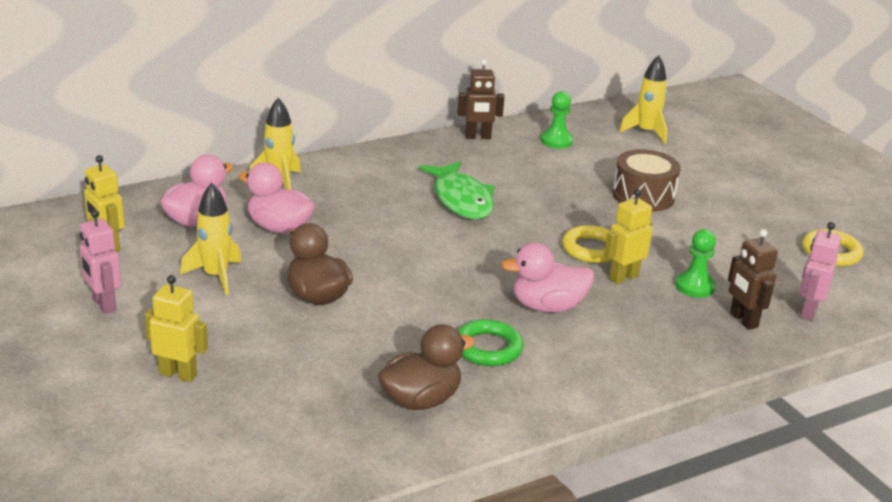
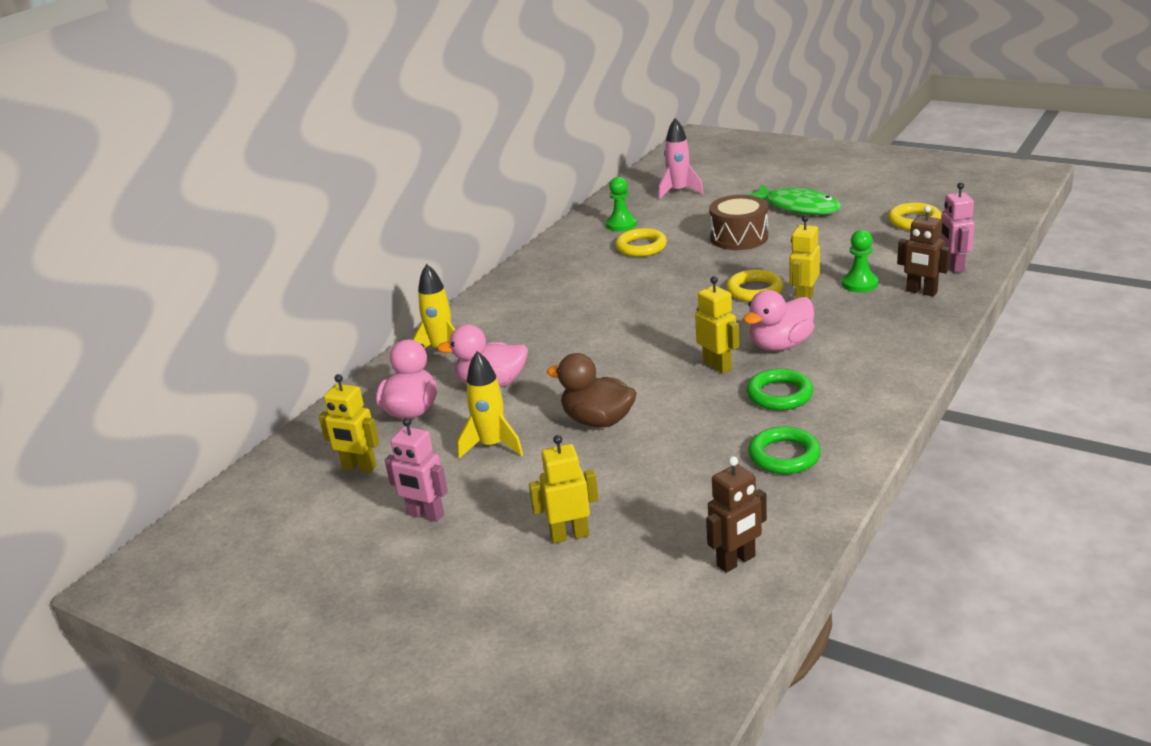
camera: 25 degrees left, 0 degrees up
brown duck [378,324,475,410] -> green ring [748,426,821,474]
green fish [419,161,495,219] -> green fish moved to [748,184,841,215]
brown robot [457,59,505,139] -> brown robot moved to [706,456,767,573]
yellow rocket [619,55,667,144] -> pink rocket [658,118,704,200]
none -> yellow ring [615,228,667,257]
none -> yellow robot [695,276,739,373]

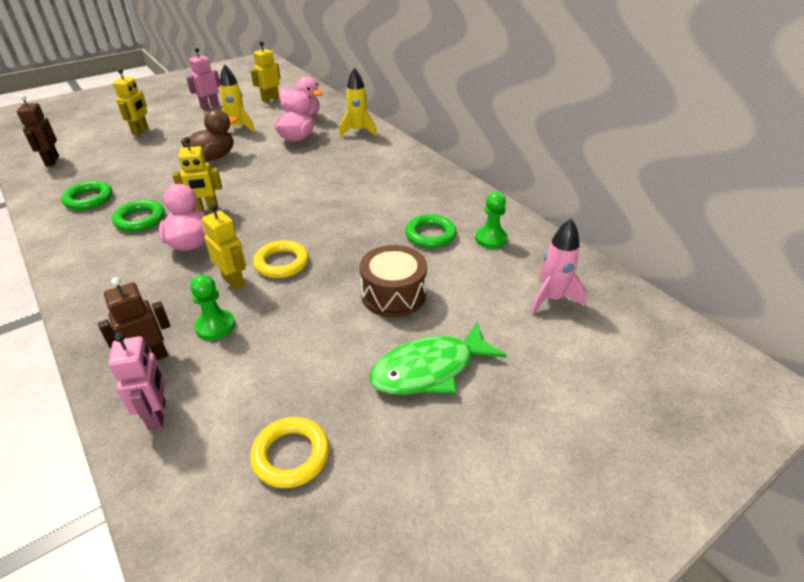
camera: 110 degrees right, 10 degrees up
yellow ring [615,228,667,257] -> green ring [405,214,456,248]
pink robot [940,182,975,273] -> pink robot turned 60 degrees clockwise [108,332,166,430]

